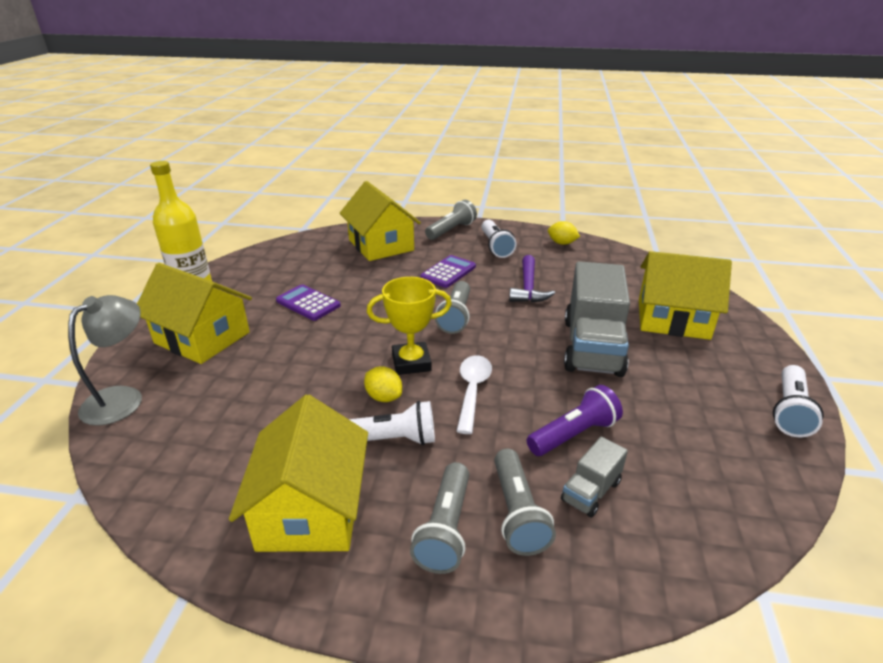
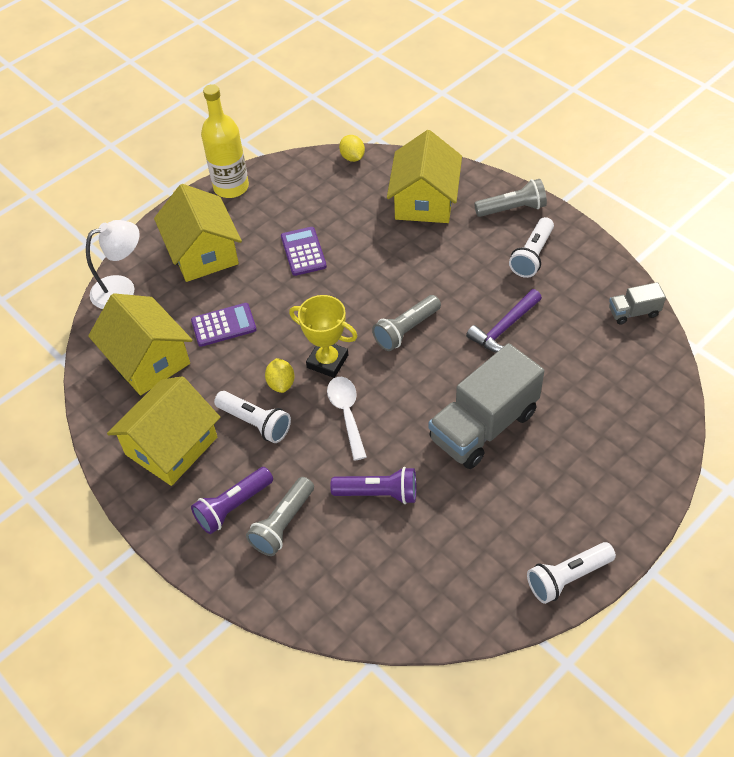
camera: 40 degrees right, 20 degrees up
grey lamp [68,295,142,426] -> white lamp [86,220,139,309]
grey flashlight [410,462,469,574] -> purple flashlight [191,467,273,534]
purple calculator [420,255,476,288] -> purple calculator moved to [191,303,257,347]
white spoon [456,355,492,434] -> white spoon turned 60 degrees counterclockwise [327,377,367,460]
yellow lemon [548,221,580,245] -> yellow lemon moved to [339,135,365,162]
grey truck [561,436,628,518] -> grey truck moved to [609,282,666,325]
yellow house [639,251,732,340] -> yellow house moved to [88,293,192,395]

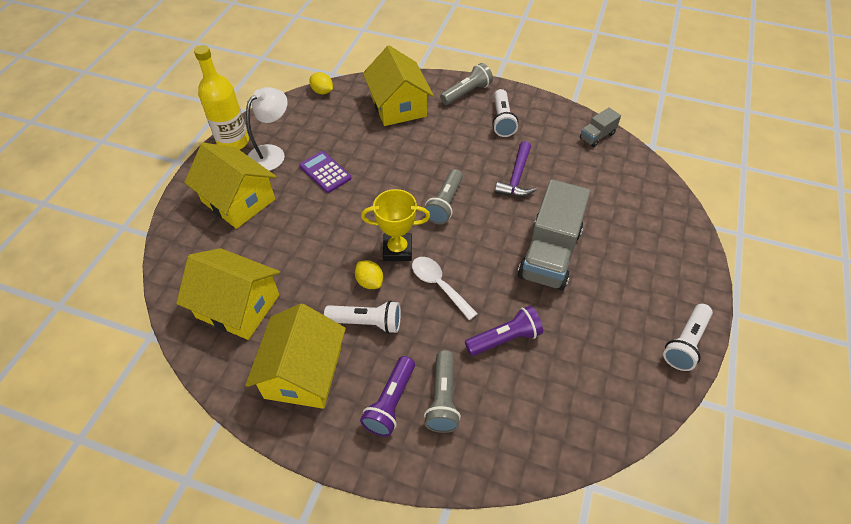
camera: 30 degrees left, 0 degrees up
white lamp [86,220,139,309] -> white lamp moved to [246,87,288,171]
purple calculator [191,303,257,347] -> none

